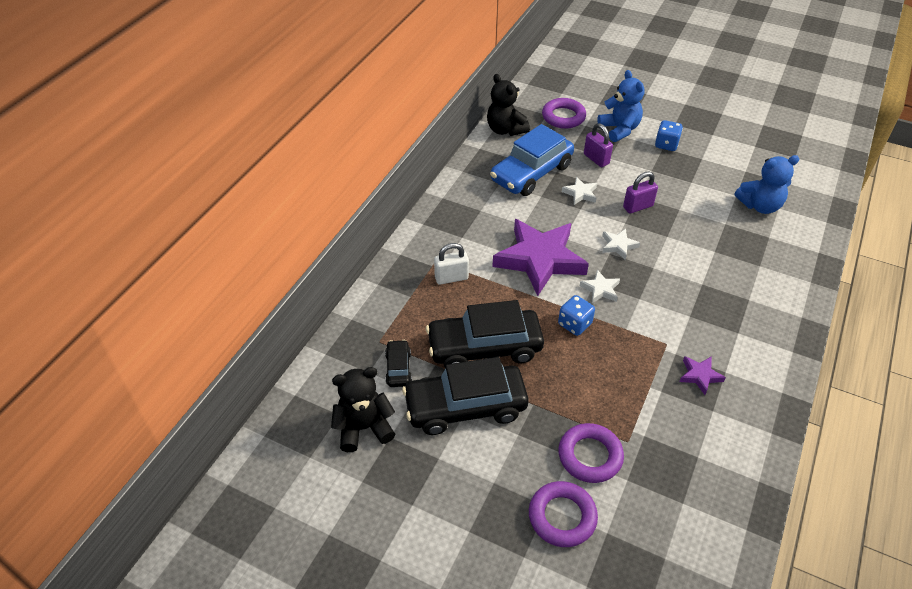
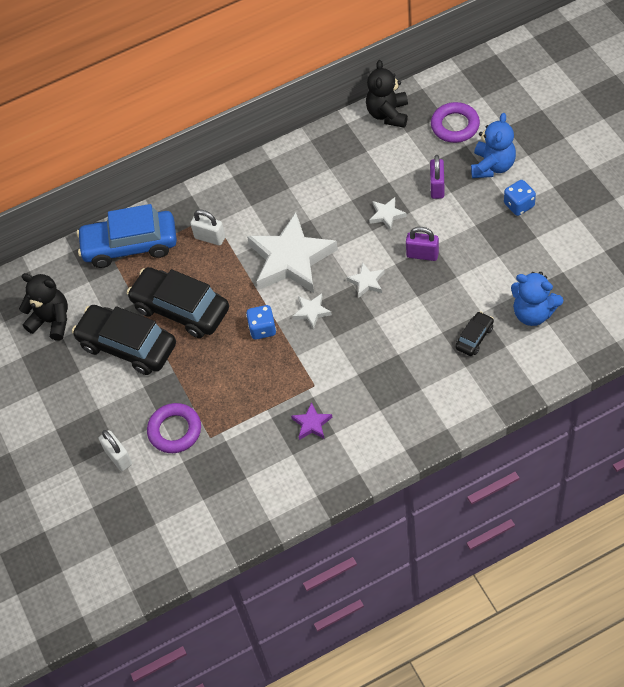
camera: 45 degrees right, 10 degrees up
black car [385,340,412,387] -> black car moved to [456,311,494,356]
blue car [490,124,574,196] -> blue car moved to [77,204,177,268]
purple star [492,219,589,296] -> white star [247,212,338,293]
purple ring [529,481,598,547] -> white padlock [99,430,132,471]

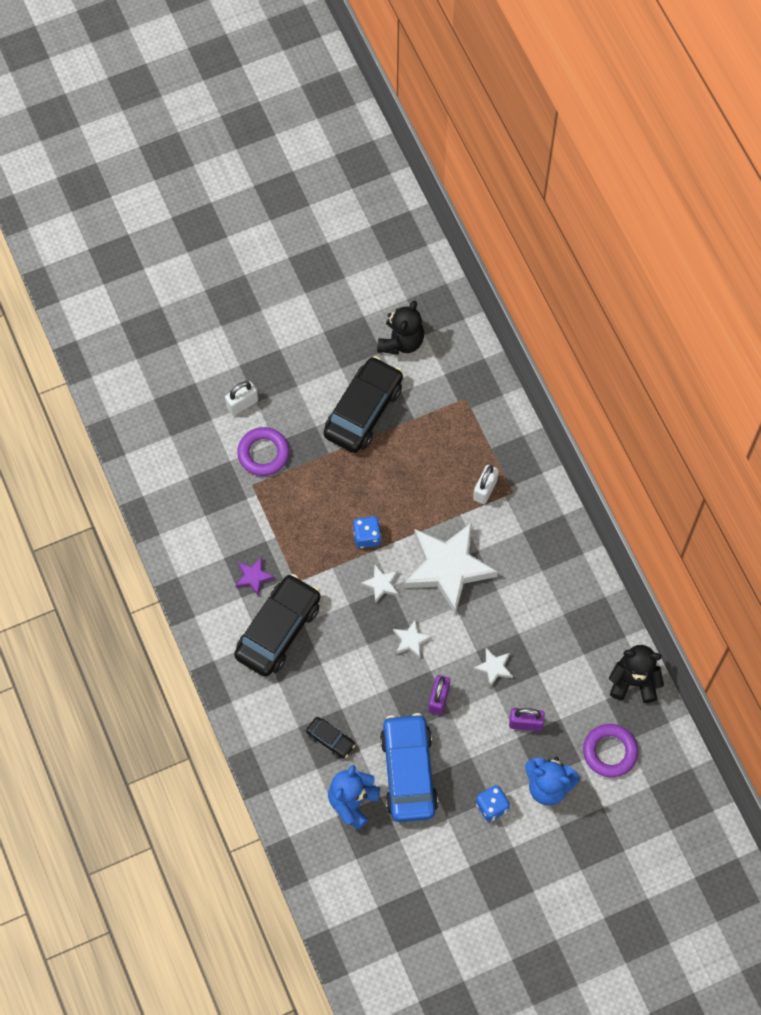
camera: 85 degrees right, 10 degrees up
blue car [77,204,177,268] -> blue car moved to [380,713,438,822]
black car [127,267,229,338] -> black car moved to [234,574,321,677]

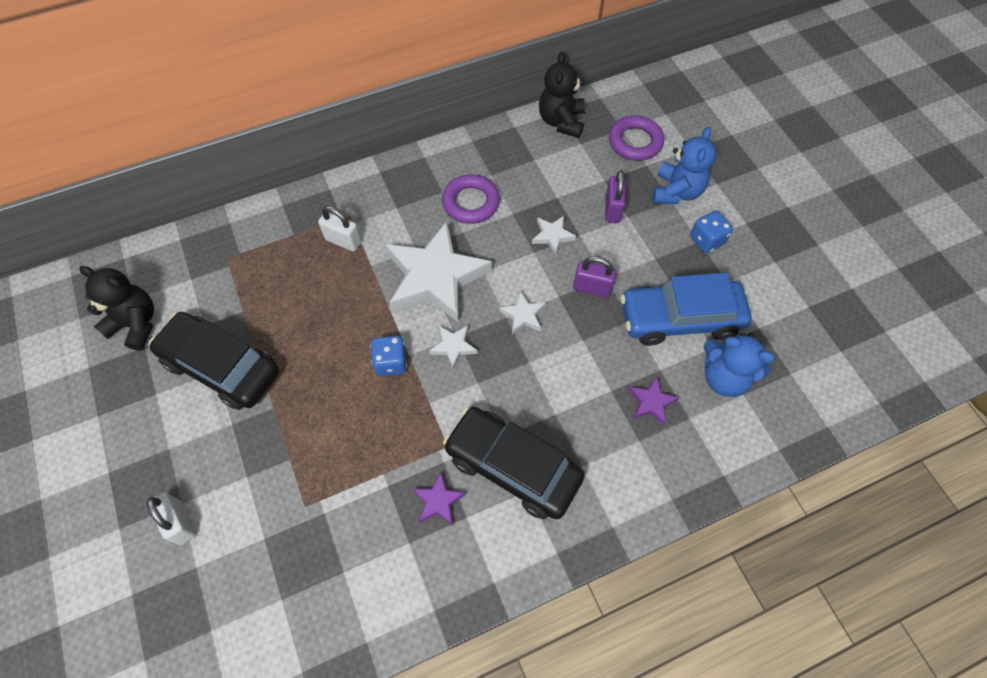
camera: 90 degrees left, 5 degrees down
purple ring [237,427,290,476] -> purple ring moved to [442,174,500,224]
black car [306,717,355,759] -> purple star [628,377,679,425]

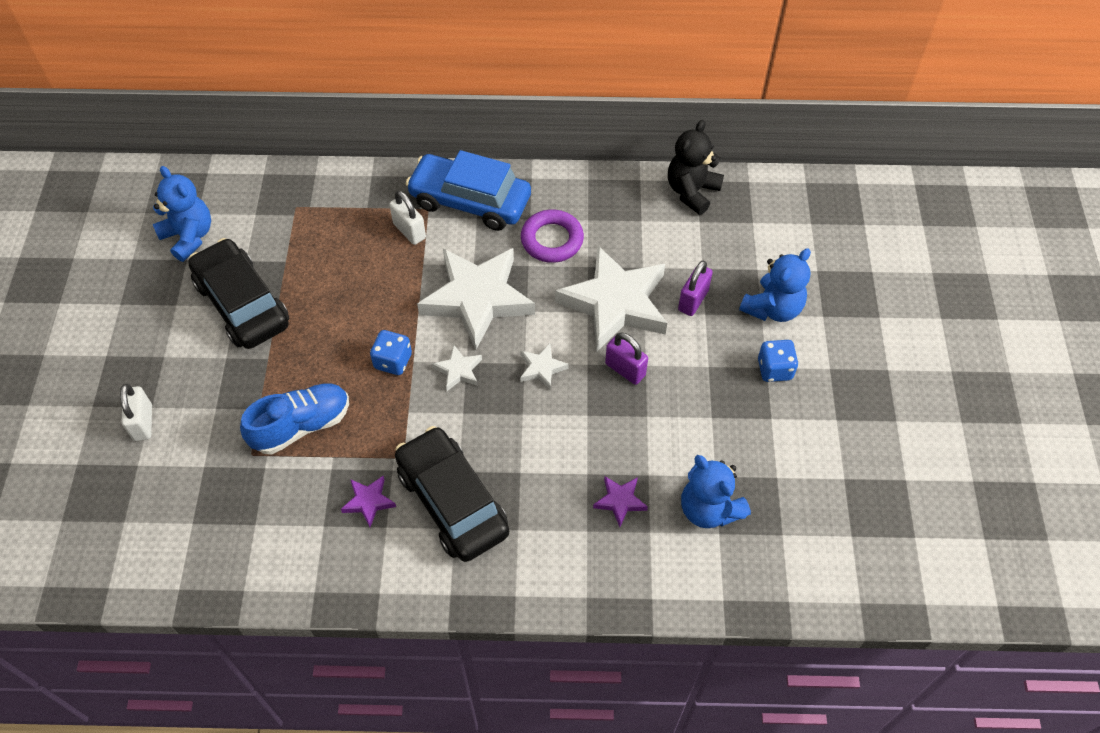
camera: 25 degrees right, 5 degrees down
black teddy bear [79,266,154,351] -> blue teddy bear [153,166,211,262]
white star [532,216,576,255] -> white star [555,246,667,351], size x2.38
purple ring [609,116,664,161] -> none
blue car [620,272,752,346] -> blue car moved to [406,150,531,231]
none -> blue shoe [240,384,349,454]

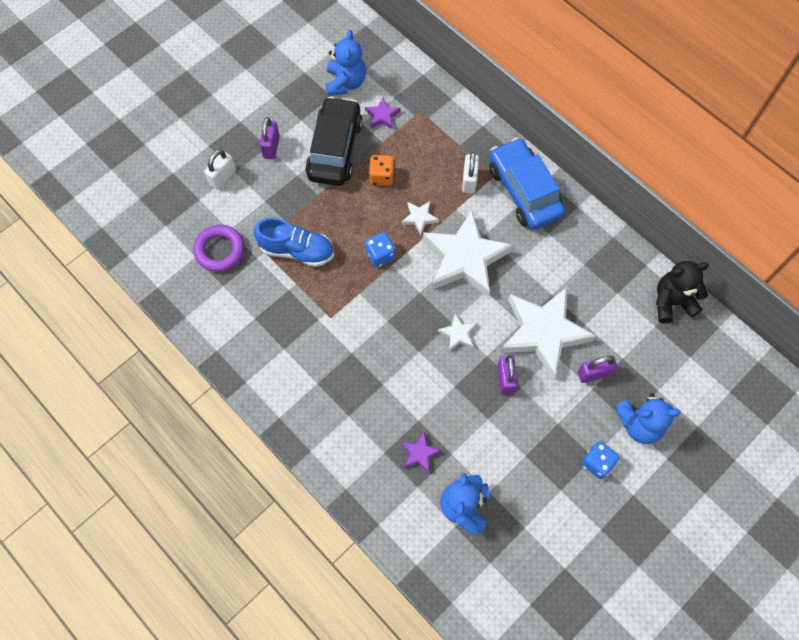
camera: 45 degrees right, 10 degrees up
purple star [341,476,396,527] -> purple star moved to [365,97,400,129]
black car [395,426,509,562] -> none
white star [432,345,482,391] -> white star moved to [401,201,439,235]
purple ring [521,210,584,263] -> purple ring moved to [193,225,245,272]
none -> purple padlock [259,117,280,159]
none -> orange dice [369,155,395,186]

